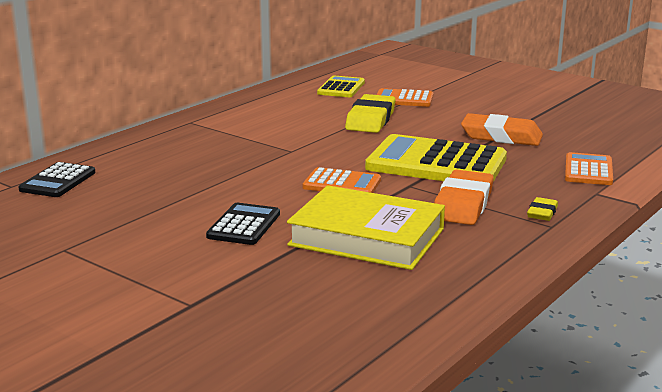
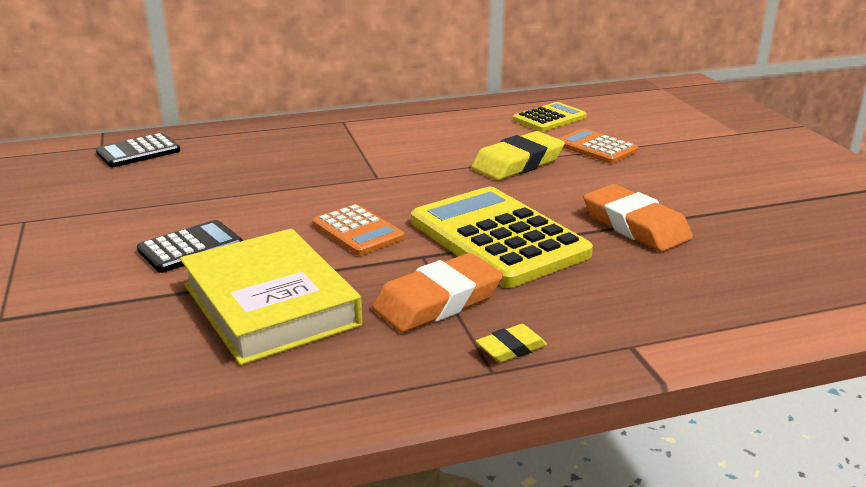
camera: 35 degrees right, 5 degrees up
orange calculator [565,152,613,185] -> none

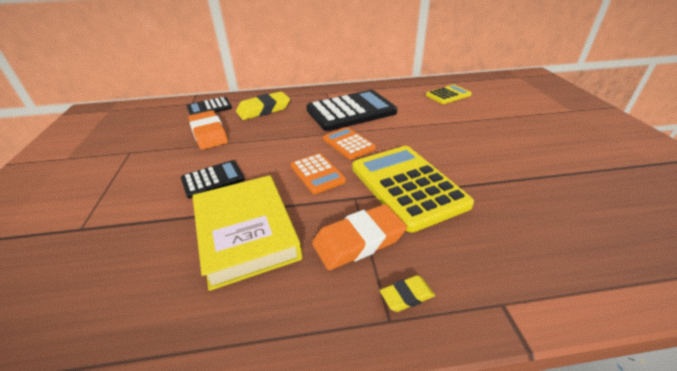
camera: 10 degrees right, 10 degrees up
yellow eraser [471,131,565,180] -> yellow eraser moved to [236,91,290,120]
orange calculator [558,128,638,164] -> orange calculator moved to [323,127,376,160]
orange eraser [583,184,693,252] -> orange eraser moved to [188,110,228,150]
none -> black calculator [306,90,397,131]

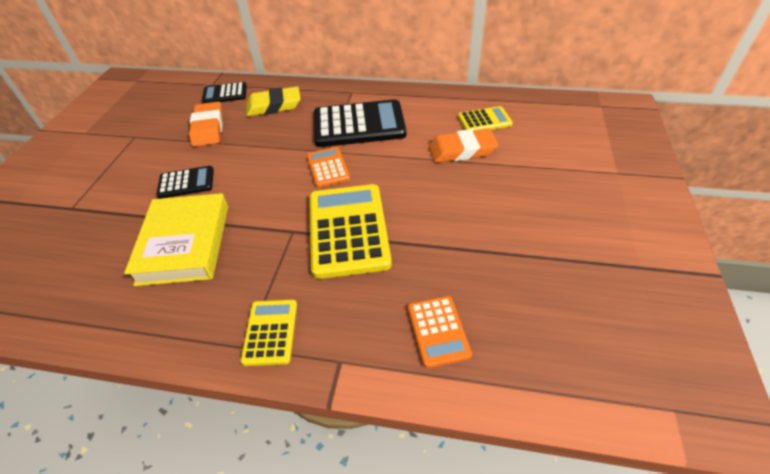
camera: 20 degrees right, 10 degrees up
orange calculator [291,153,346,194] -> orange calculator moved to [408,296,472,368]
orange eraser [312,204,407,270] -> orange eraser moved to [429,128,498,163]
yellow eraser [380,275,435,312] -> yellow calculator [240,300,297,366]

